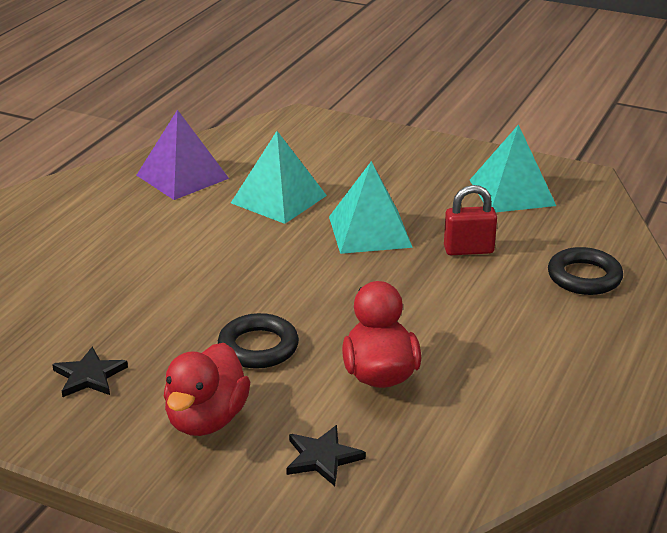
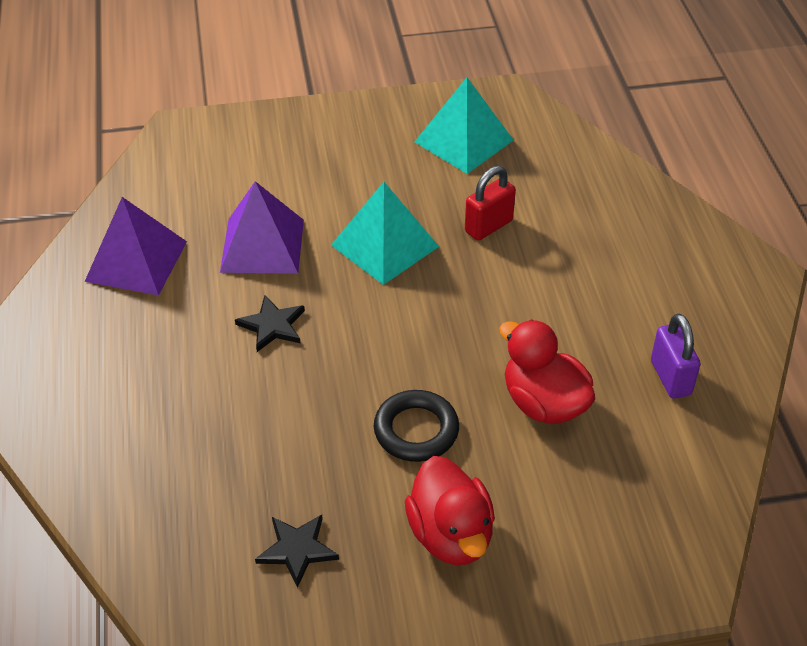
camera: 35 degrees left, 15 degrees up
turquoise pyramid [231,131,327,224] -> purple pyramid [220,181,304,274]
black star [286,425,366,486] -> black star moved to [235,295,305,352]
black ring [548,247,623,295] -> none
none -> purple padlock [651,314,701,399]

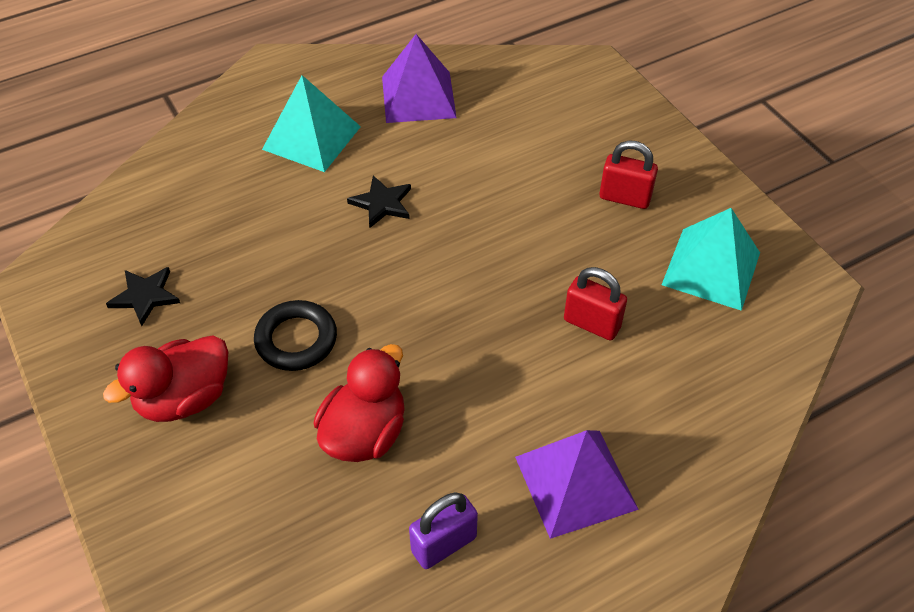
camera: 70 degrees right, 5 degrees up
purple pyramid [220,181,304,274] -> purple pyramid moved to [515,430,639,539]
turquoise pyramid [331,182,439,285] -> turquoise pyramid moved to [262,75,361,172]
none -> red padlock [599,140,658,209]

